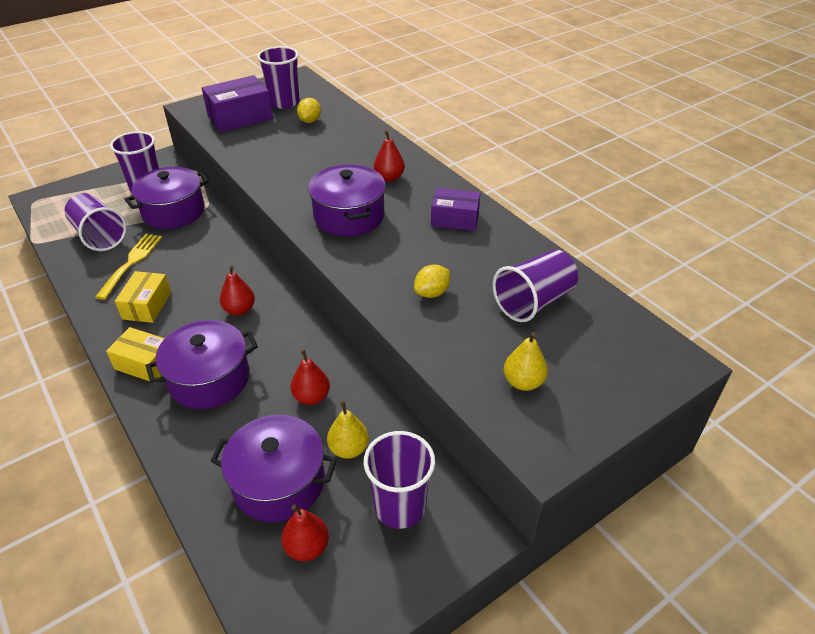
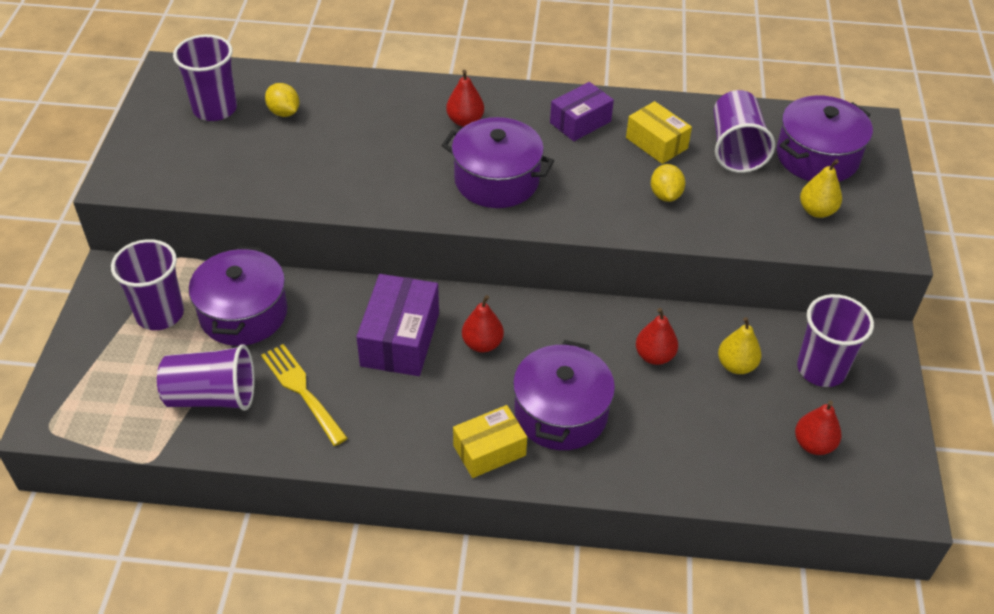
camera: 50 degrees left, 5 degrees up
yellow box [115,271,171,323] -> yellow box moved to [626,101,692,164]
purple box [202,75,273,132] -> purple box moved to [356,274,439,376]
purple pot [211,415,337,522] -> purple pot moved to [777,95,873,182]

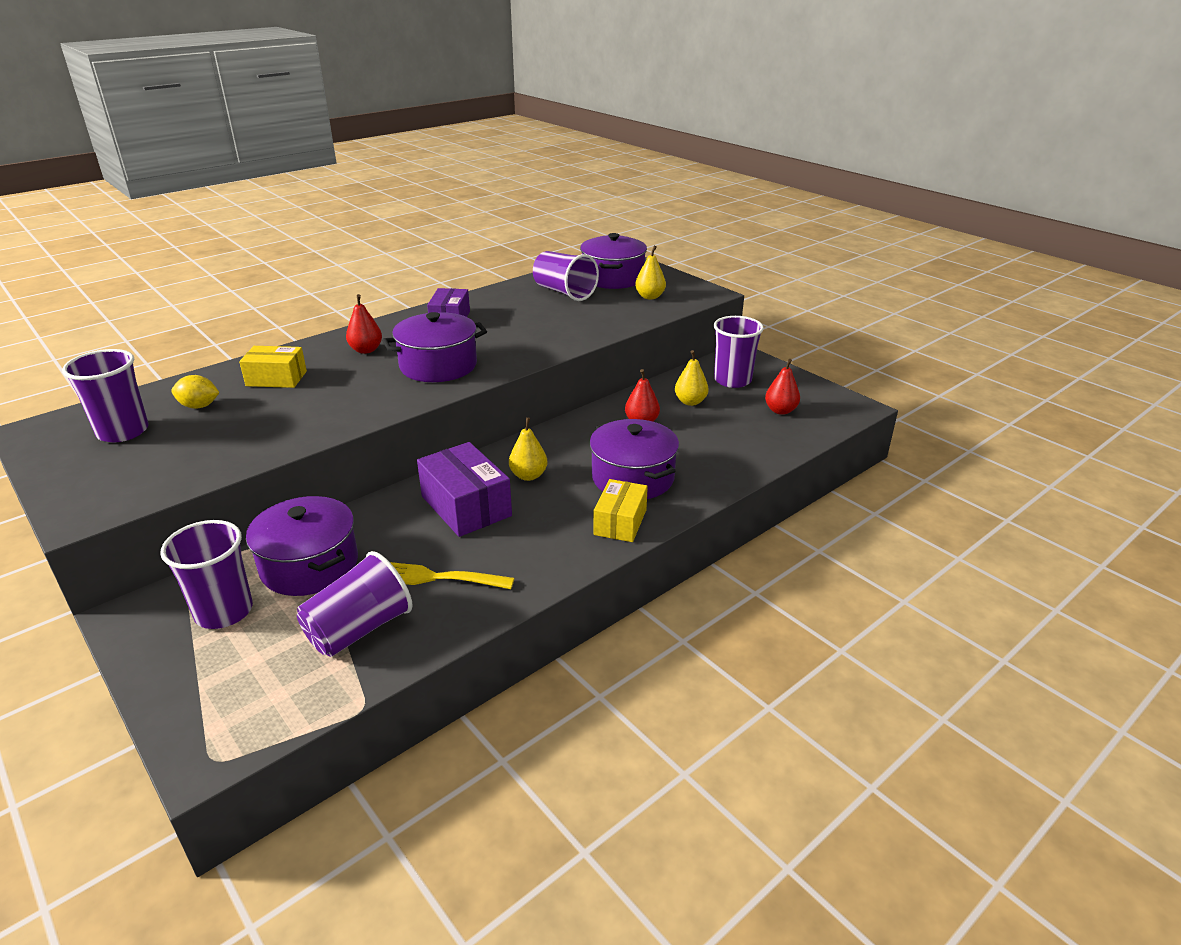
camera: 45 degrees left, 15 degrees down
red pear [462,295,504,352] -> yellow pear [509,417,548,481]
yellow box [626,101,692,164] -> yellow box moved to [239,346,307,388]
yellow lemon [651,164,685,202] -> none

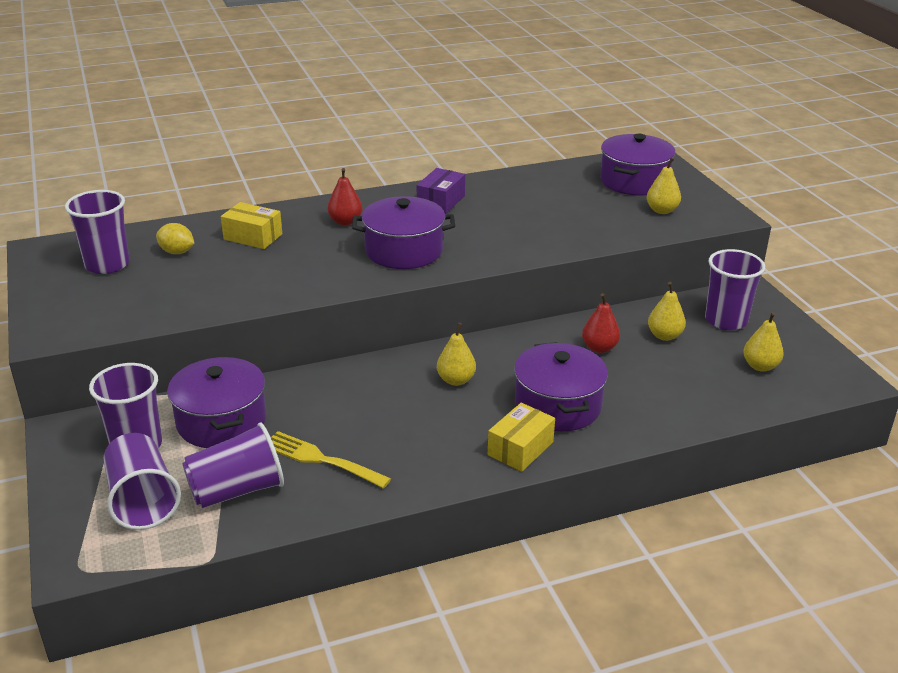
camera: 20 degrees right, 0 degrees up
purple box [417,442,512,537] -> none
purple cup [533,251,599,301] -> purple cup moved to [103,433,181,530]
red pear [765,359,800,415] -> yellow pear [743,312,784,372]

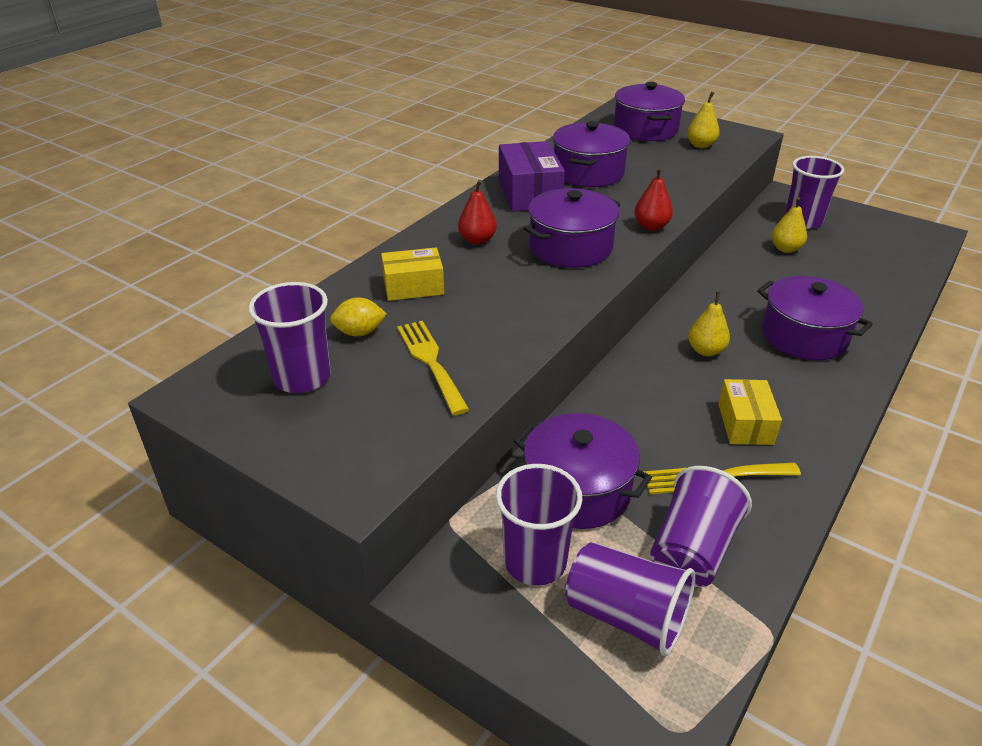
camera: 35 degrees left, 5 degrees up
purple box [417,168,465,214] -> purple box [499,141,565,212], size x1.51
yellow box [488,403,555,472] -> yellow box moved to [718,379,782,445]
red pear [582,293,620,353] -> red pear moved to [635,167,673,231]
yellow pear [743,312,784,372] -> none
none -> yellow fork [397,321,469,415]
none -> purple pot [553,121,630,187]

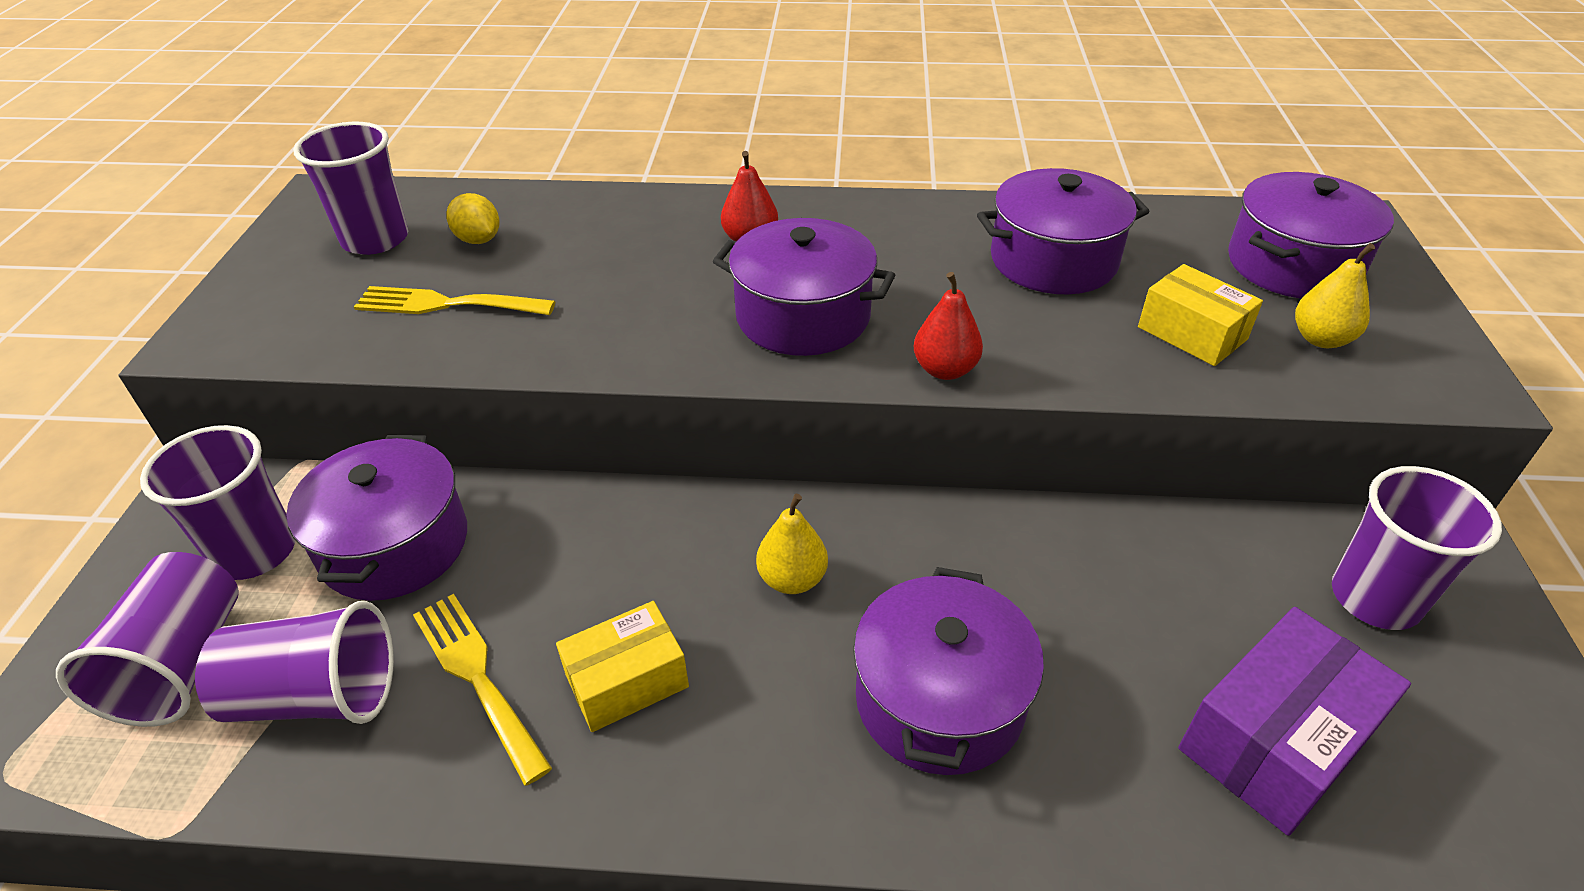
camera: 60 degrees right, 5 degrees up
yellow box [381,247,444,301] -> yellow box moved to [1138,264,1263,366]
yellow fork [397,321,469,415] -> yellow fork turned 120 degrees counterclockwise [354,286,555,315]
purple box [499,141,565,212] -> purple box moved to [1178,607,1411,836]
yellow pear [771,197,807,253] -> none

